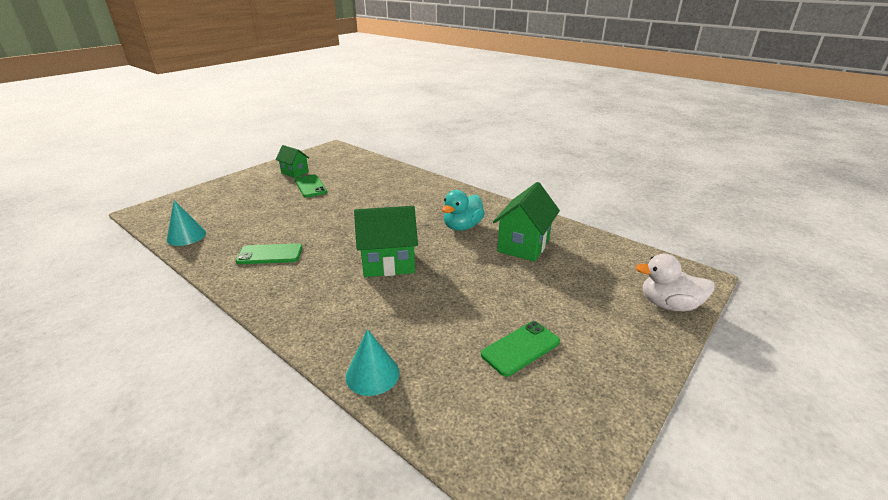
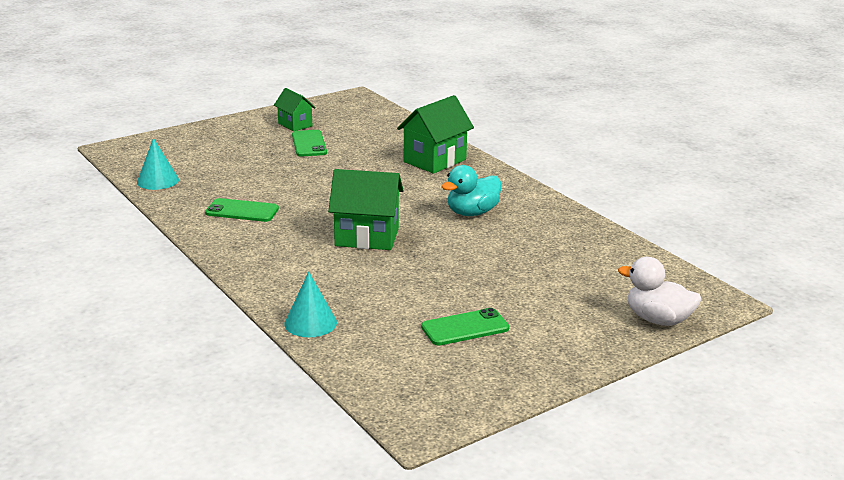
camera: 15 degrees right, 5 degrees down
green house [493,182,560,262] -> green house moved to [397,95,474,174]

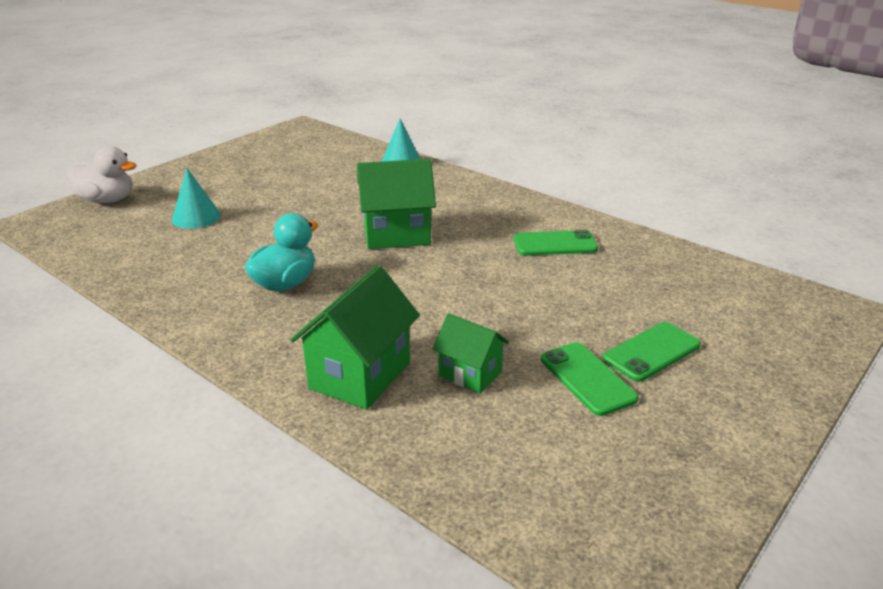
camera: 165 degrees right, 5 degrees up
turquoise cone [137,138,179,190] -> turquoise cone moved to [172,168,221,229]
green house [274,88,316,132] -> green house moved to [432,313,509,394]
green phone [421,308,509,346] -> green phone moved to [603,322,701,382]

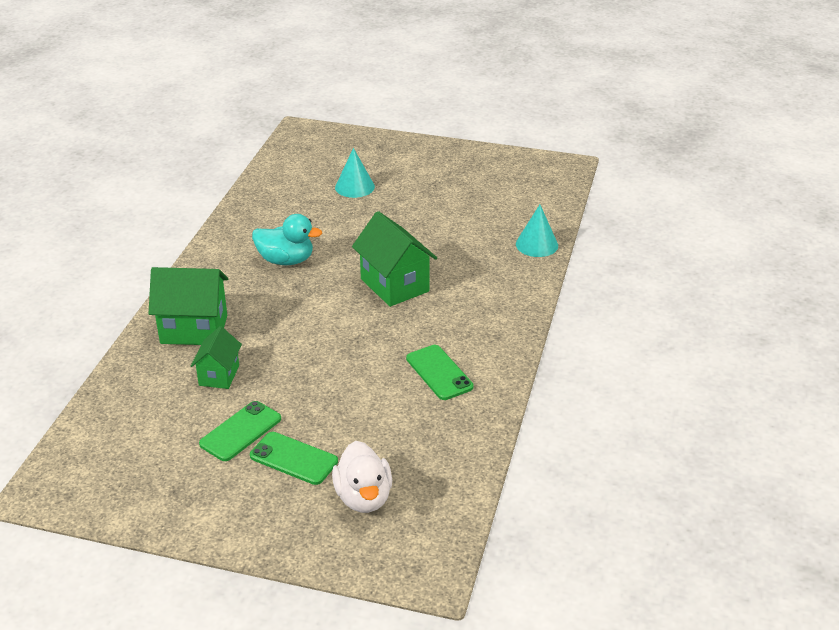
camera: 65 degrees right, 5 degrees up
white duck [67,146,137,203] -> white duck moved to [332,441,392,513]

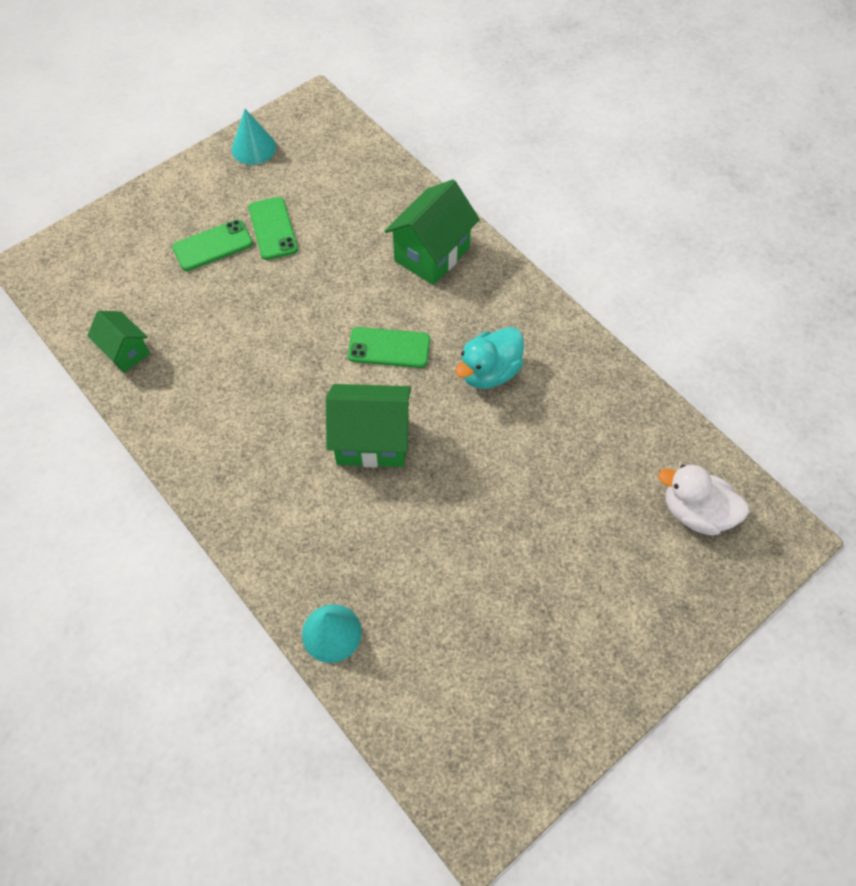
camera: 125 degrees right, 25 degrees up
green house [191,326,242,389] -> green house moved to [87,311,150,373]
white duck [332,441,392,513] -> white duck moved to [658,465,749,536]
turquoise cone [335,148,375,198] -> turquoise cone moved to [232,109,276,165]
green phone [406,345,474,400] -> green phone moved to [348,327,430,368]

